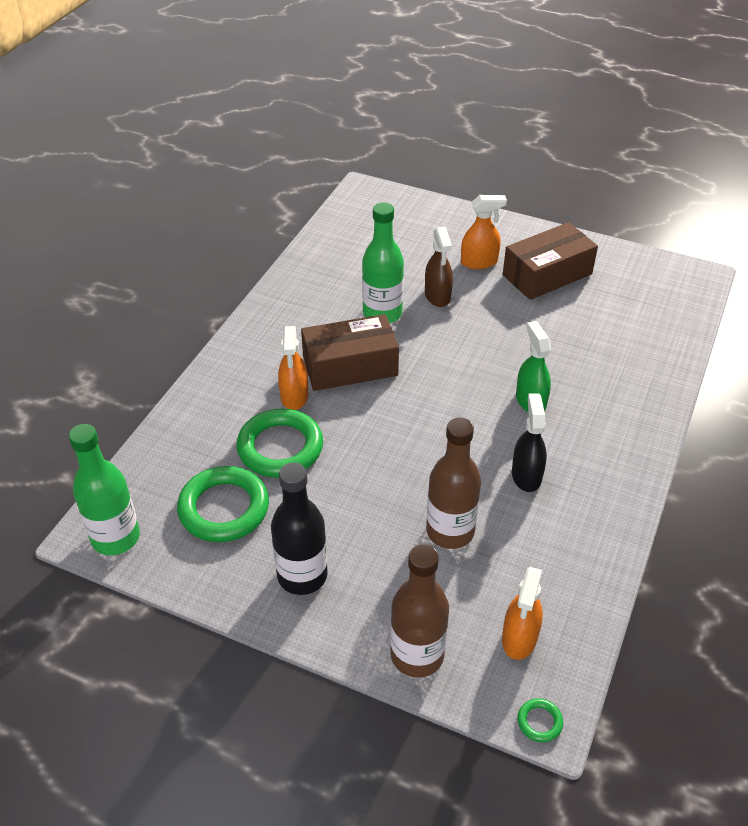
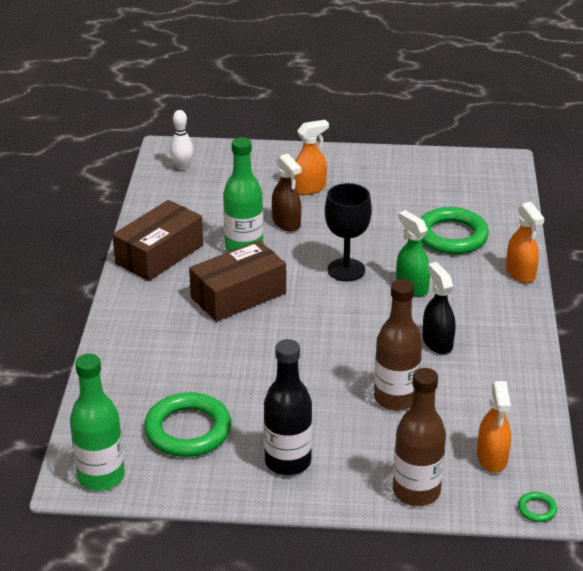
camera: 20 degrees left, 10 degrees down
green ring [237,409,323,478] -> green ring moved to [420,207,489,254]
orange spray bottle [278,326,308,410] -> orange spray bottle moved to [506,202,544,283]
brown box [503,222,598,300] -> brown box moved to [112,200,203,281]
none -> white bowling pin [170,110,194,170]
none -> black goblet [325,183,372,281]

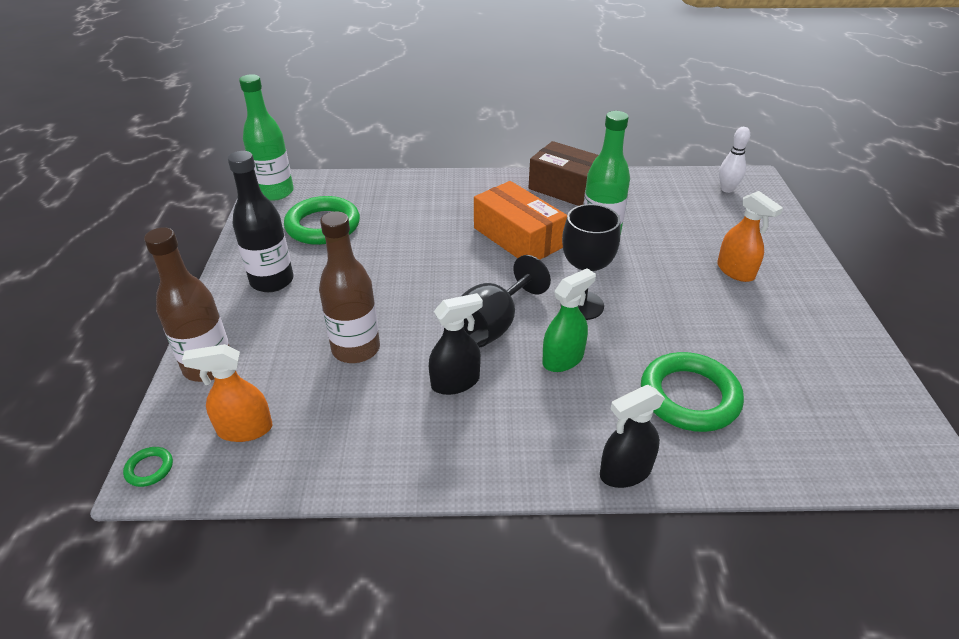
camera: 85 degrees right, 5 degrees up
brown box [189,240,286,322] -> orange box [474,181,567,260]
brown spray bottle [272,154,301,232] -> none
orange spray bottle [506,202,544,283] -> black spray bottle [600,385,665,488]
none -> black goblet [460,255,551,348]

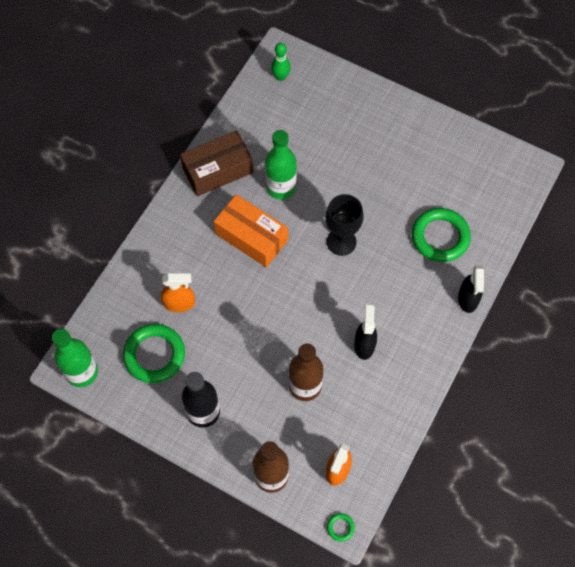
camera: 60 degrees left, 25 degrees up
black goblet [460,255,551,348] -> none
orange box [474,181,567,260] -> orange box turned 45 degrees clockwise [214,194,288,267]
green spray bottle [542,268,596,372] -> none
orange spray bottle [717,191,783,282] -> orange spray bottle moved to [161,273,195,312]
white bowling pin [719,127,750,193] -> green bowling pin [271,42,291,81]

